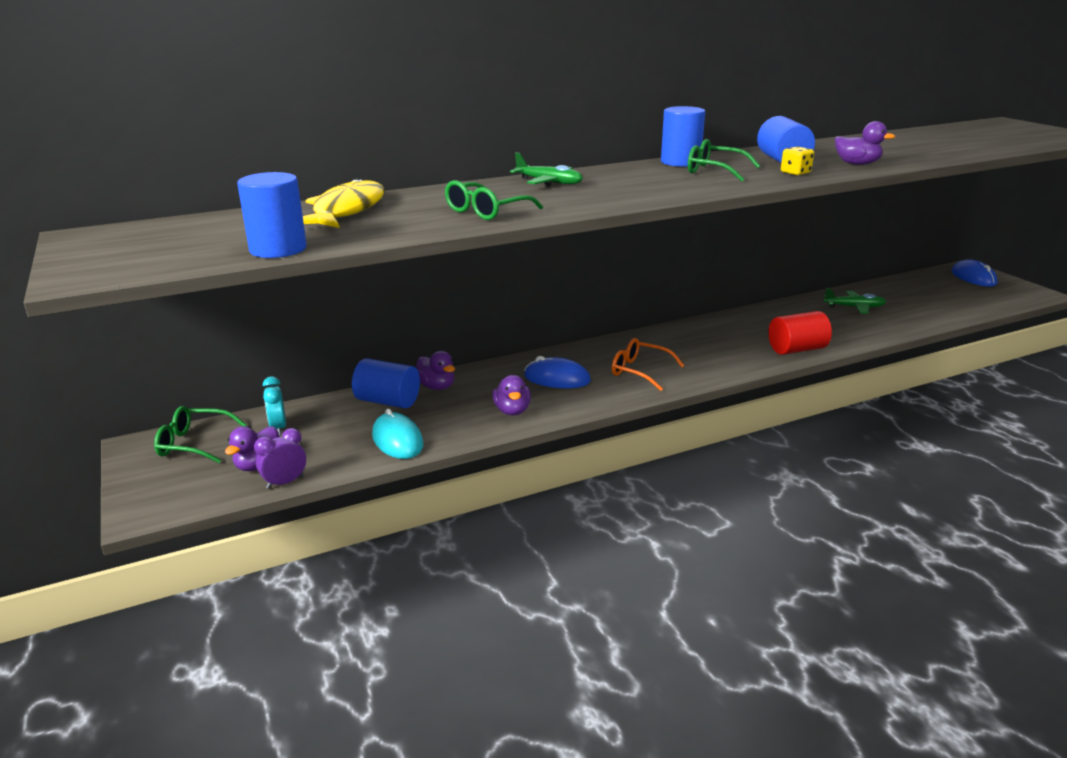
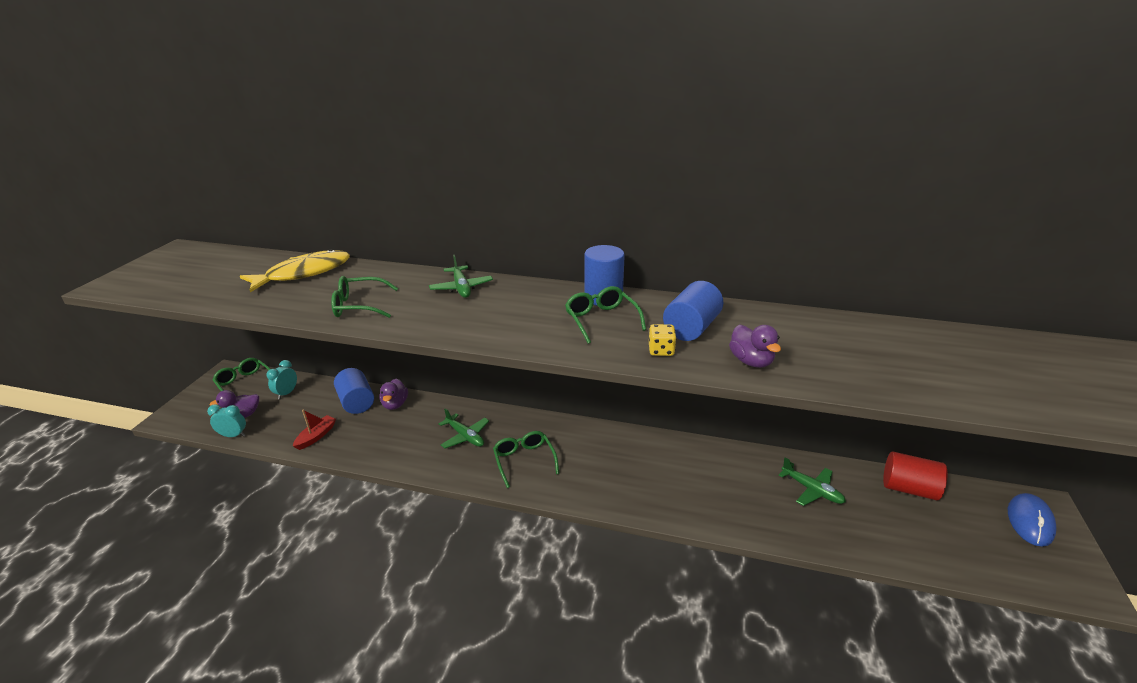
camera: 40 degrees right, 5 degrees up
blue cylinder [237,172,307,258] -> none
purple clock [254,428,306,489] -> turquoise clock [207,404,246,437]
turquoise mouse [372,408,424,459] -> red boat [293,409,336,450]
purple duck [493,375,531,415] -> none
blue mouse [524,356,591,388] -> green plane [439,408,489,449]
orange glasses [612,338,685,391] -> green glasses [493,431,559,488]
red cylinder [768,311,832,355] -> red cylinder moved to [883,452,948,500]

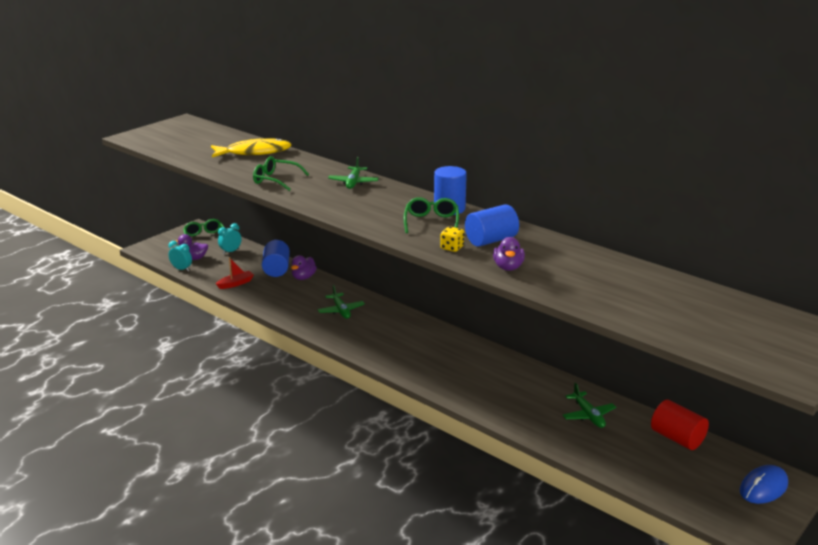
camera: 25 degrees right, 5 degrees down
green glasses [493,431,559,488] -> none

